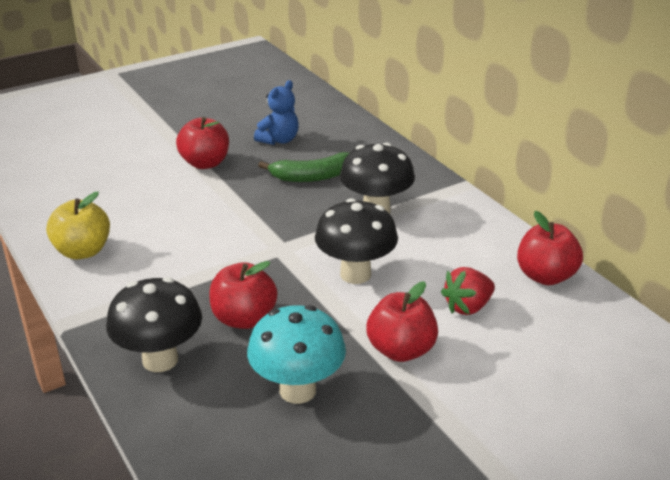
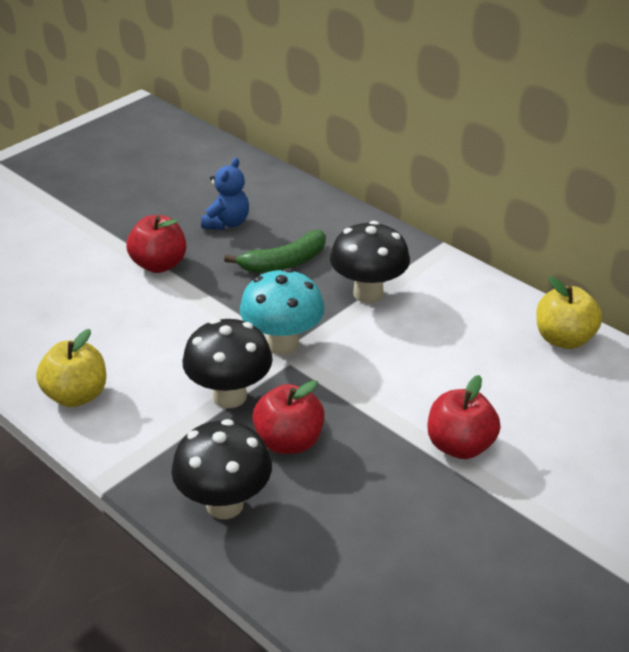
camera: 15 degrees left, 5 degrees up
turquoise mushroom [247,305,346,404] -> turquoise mushroom moved to [240,268,325,355]
black mushroom [315,198,398,284] -> black mushroom moved to [183,319,273,408]
red strawberry [441,267,495,315] -> none
red apple [517,211,583,285] -> yellow apple [536,277,602,349]

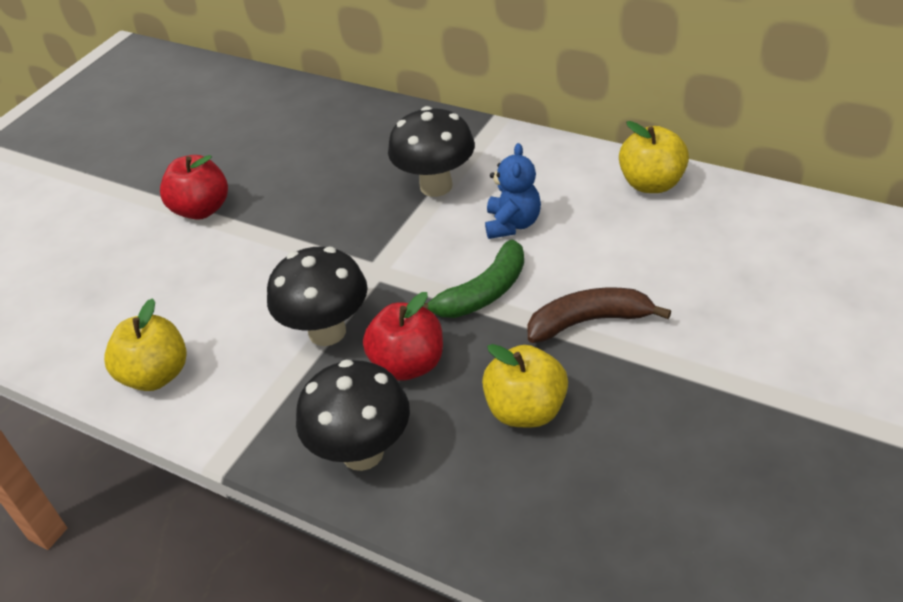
camera: 10 degrees left, 5 degrees up
blue teddy bear [201,158,249,230] -> blue teddy bear moved to [485,143,541,239]
green banana [224,230,326,273] -> green banana moved to [422,239,524,318]
turquoise mushroom [240,268,325,355] -> none
red apple [428,375,500,459] -> brown banana [527,288,671,343]
none -> yellow apple [482,344,568,427]

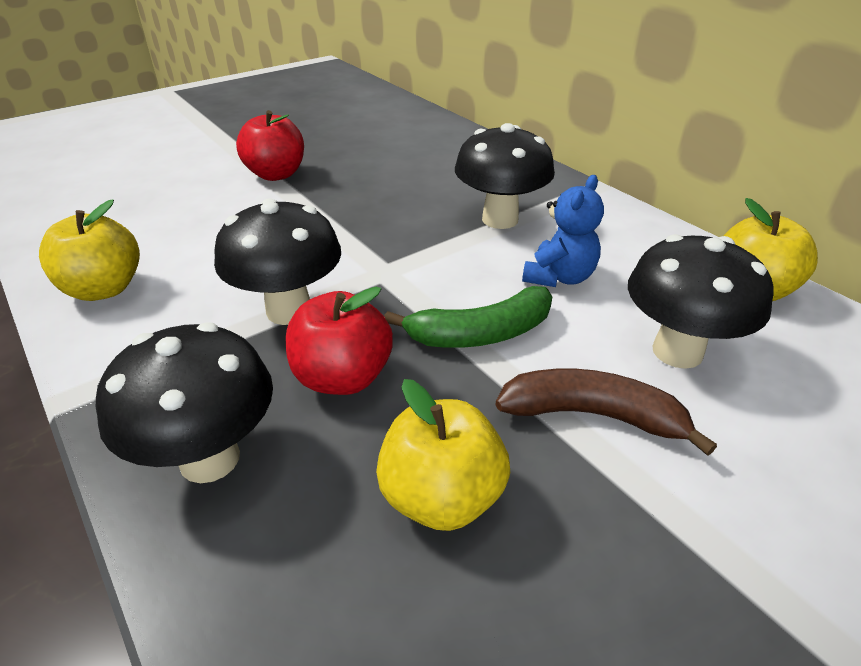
camera: 20 degrees right, 5 degrees down
none -> black mushroom [628,234,774,369]

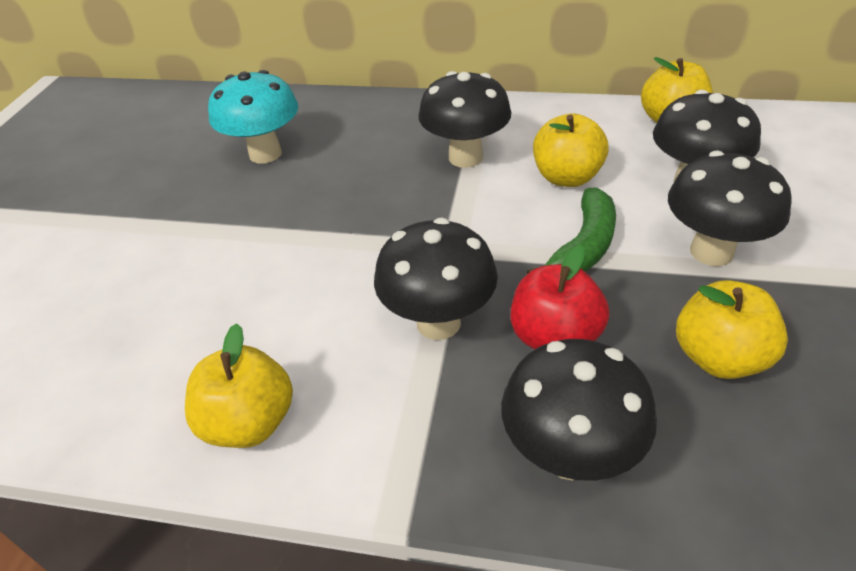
camera: 40 degrees left, 5 degrees up
red apple [236,110,304,181] -> none
brown banana [496,369,717,456] -> black mushroom [668,151,792,266]
blue teddy bear [522,175,604,287] -> yellow apple [533,113,609,187]
none -> turquoise mushroom [208,70,298,164]

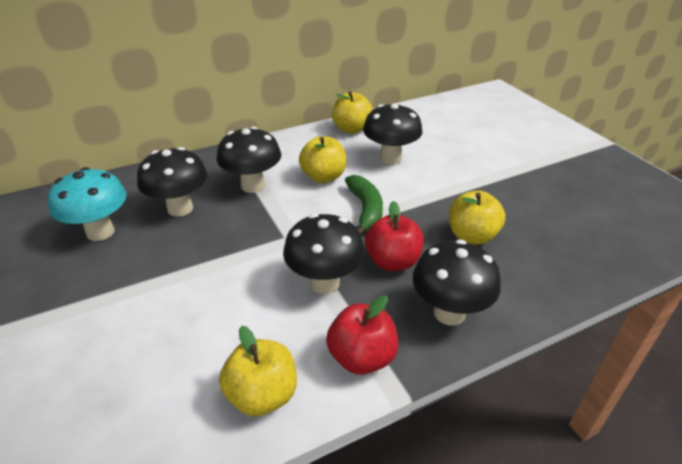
camera: 40 degrees left, 5 degrees down
black mushroom [668,151,792,266] -> black mushroom moved to [137,147,208,217]
none -> red apple [326,295,398,375]

